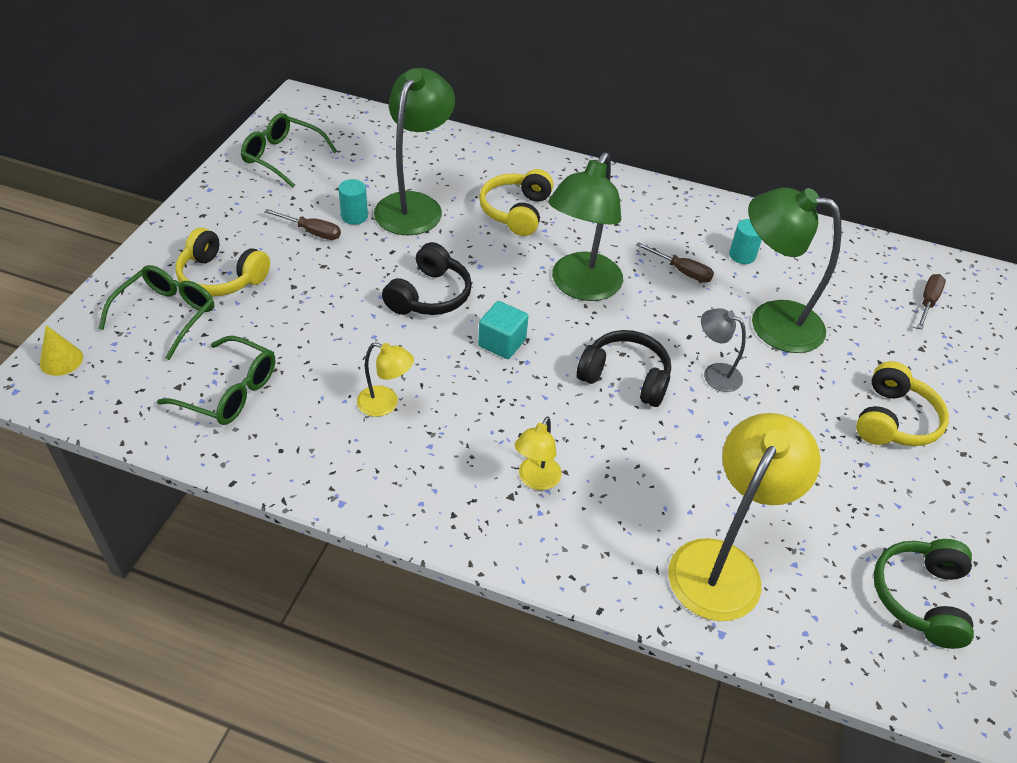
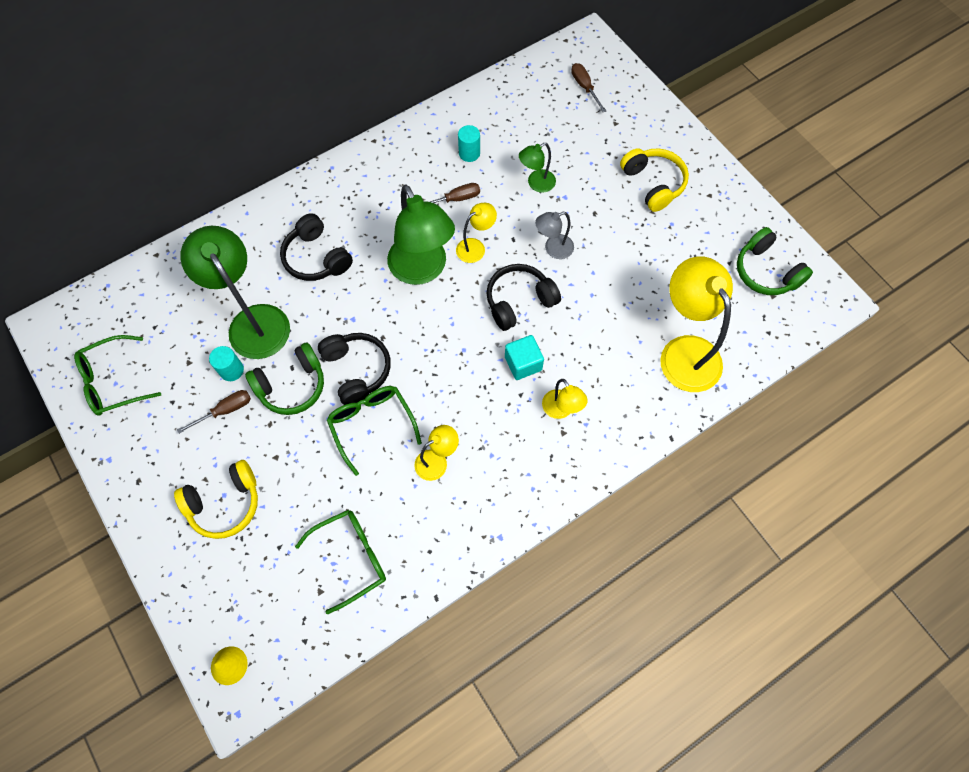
camera: 50 degrees left, 20 degrees up
green glasses [99,265,214,360] -> green glasses moved to [327,386,422,476]
turquoise cube [478,301,529,359] -> turquoise cube moved to [505,335,544,380]
yellow headphones [479,169,553,236] -> black headphones [280,213,353,281]
green lamp [748,188,842,353] -> green lamp [519,143,556,193], size x0.50
none -> green headphones [245,343,324,415]
none -> yellow lamp [456,203,497,263]

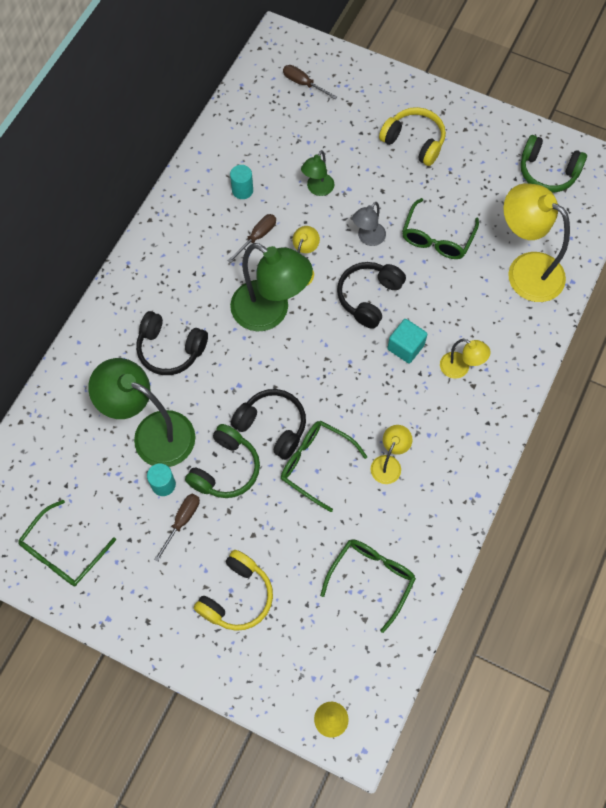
camera: 30 degrees left, 0 degrees up
none -> green glasses [402,198,479,259]

